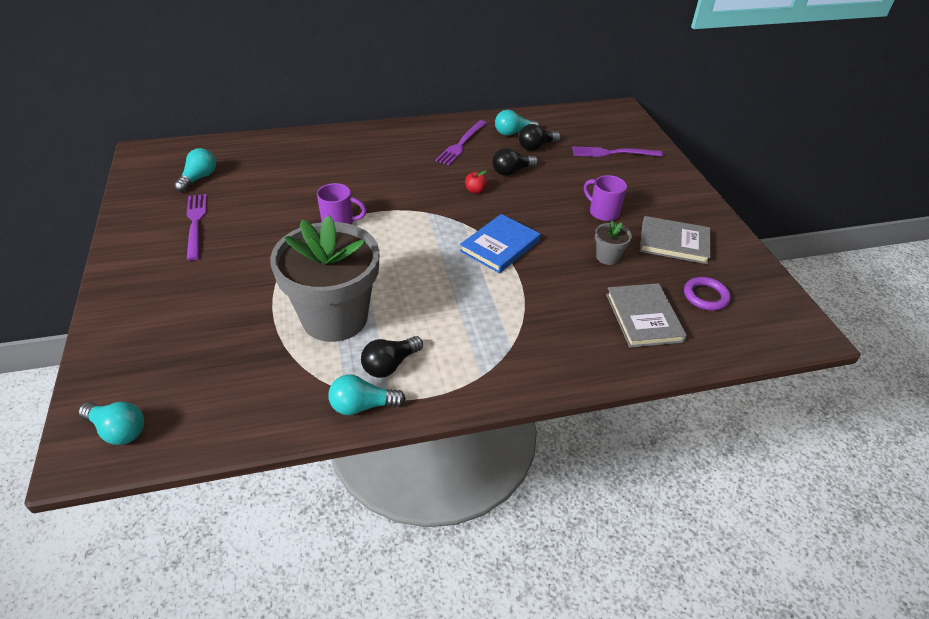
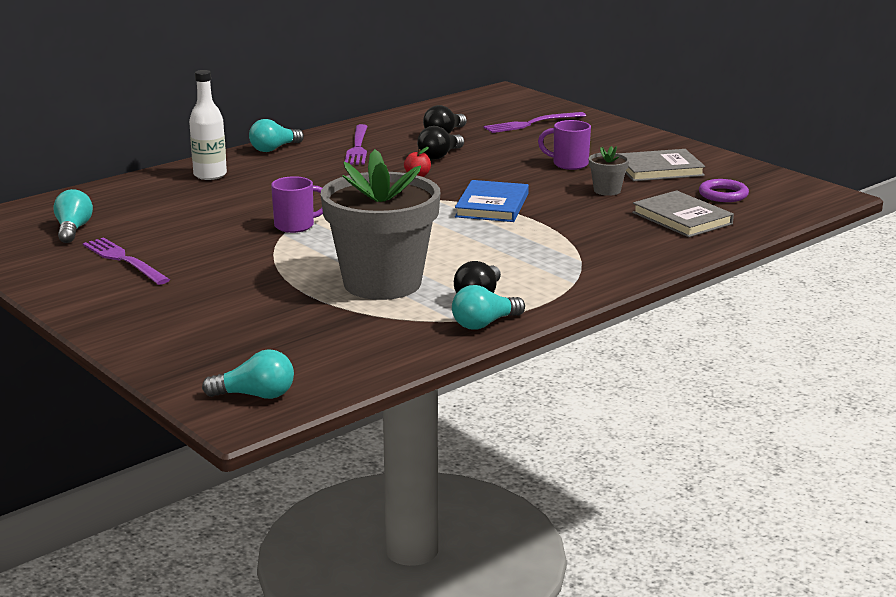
camera: 25 degrees left, 20 degrees down
turquoise light bulb [495,110,539,136] -> turquoise light bulb moved to [249,119,304,152]
none -> white bottle [189,70,227,180]

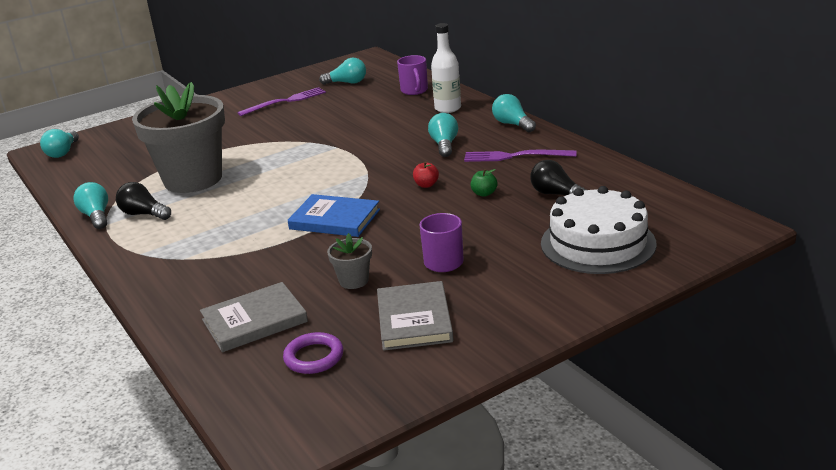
camera: 100 degrees right, 5 degrees up
purple mug [271,176,323,233] -> purple mug moved to [397,55,428,95]
black light bulb [417,126,464,159] -> green apple [470,169,497,197]
purple fork [484,112,586,133] -> white cake [541,186,657,274]
none -> turquoise light bulb [428,113,458,157]

